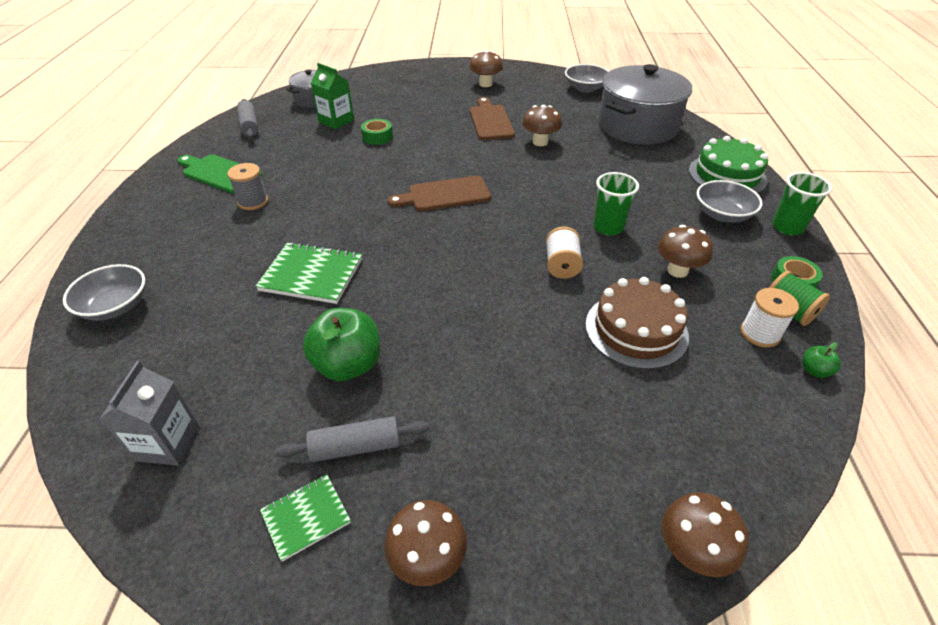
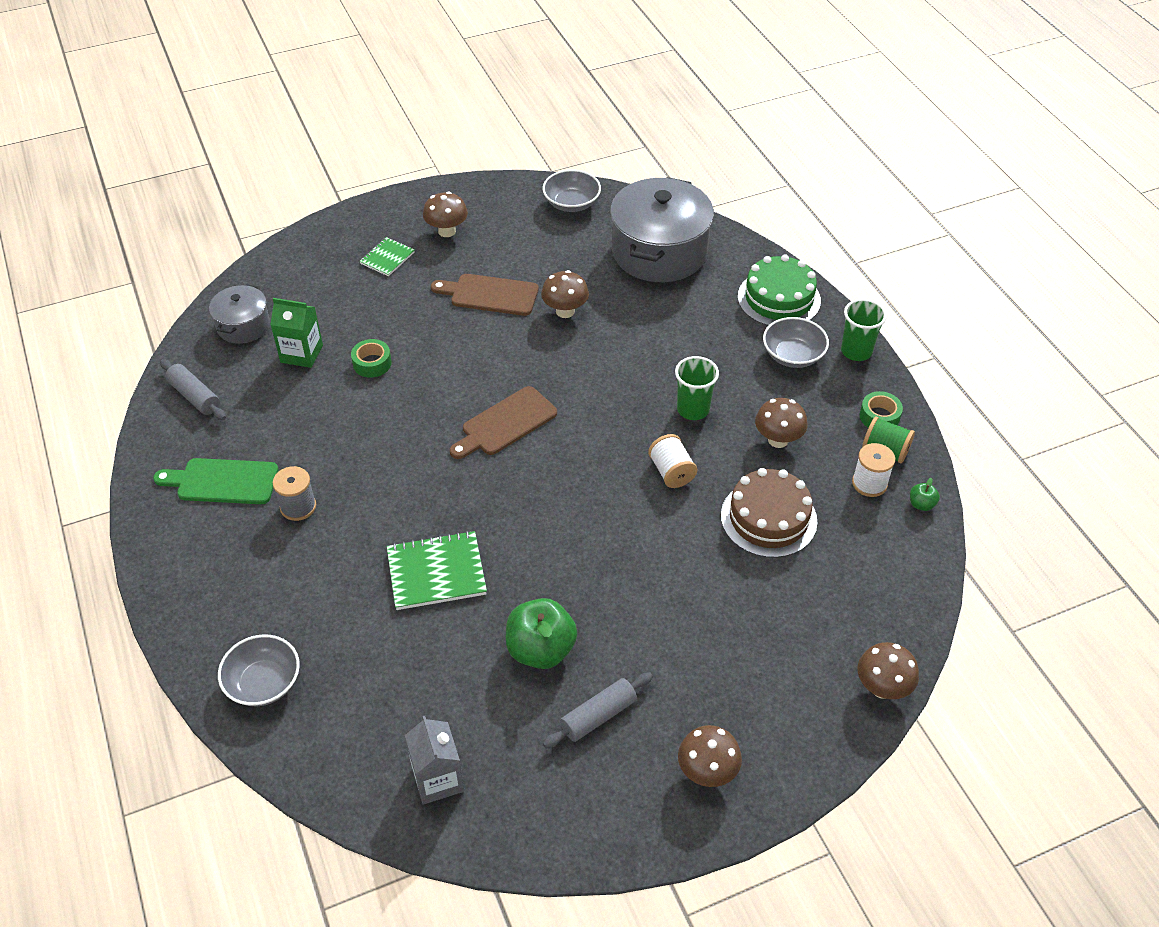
camera: 25 degrees left, 5 degrees up
green notebook [260,474,351,562] -> green notebook moved to [359,237,415,276]
brown cutting board [470,97,515,140] -> brown cutting board turned 45 degrees counterclockwise [431,274,539,316]

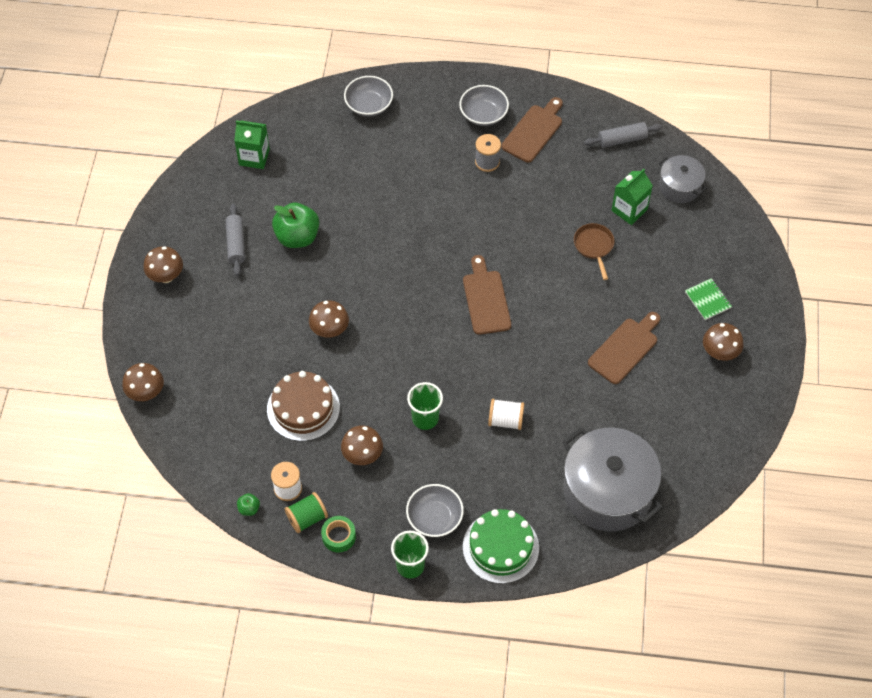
camera: 120 degrees right, 10 degrees up
green cutting board [153,458,278,504] -> brown cutting board [501,97,563,163]
green tape [351,339,392,378] -> brown pan [574,223,614,280]
green notebook [387,531,487,610] -> none
grey carton [405,716,464,805] -> green carton [234,121,270,169]
brown mushroom [541,270,589,318] -> brown mushroom moved to [309,300,349,338]
grey bowl [543,170,601,212] -> grey bowl moved to [459,85,509,126]
white spool [648,434,697,488] -> white spool moved to [488,399,524,430]

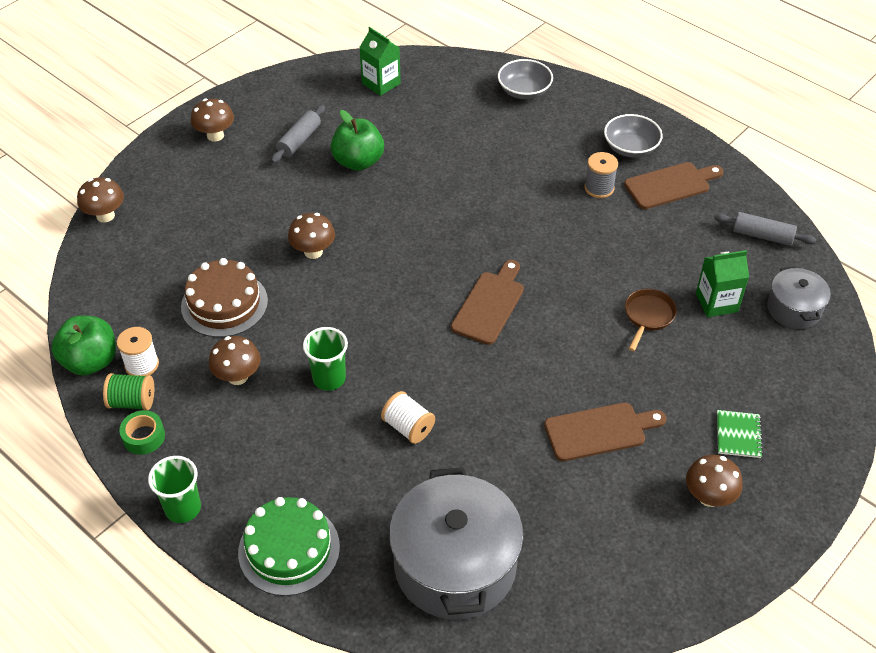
camera: 35 degrees right, 10 degrees down
green apple [237,493,260,516] -> green apple [51,316,116,376], size x2.24
grey bowl [406,484,464,537] -> none

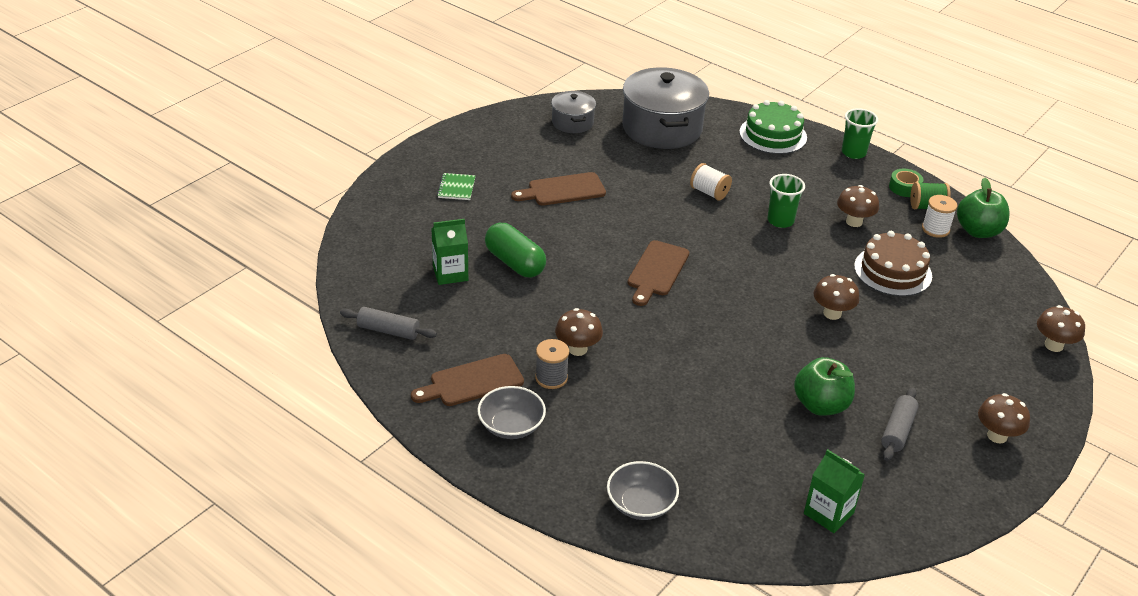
camera: 175 degrees right, 10 degrees down
brown pan [625,289,677,351] -> green capsule [485,223,546,277]
brown mushroom [686,455,743,507] -> brown mushroom moved to [555,308,603,356]
grey pot [767,266,831,329] -> grey pot moved to [551,91,596,133]

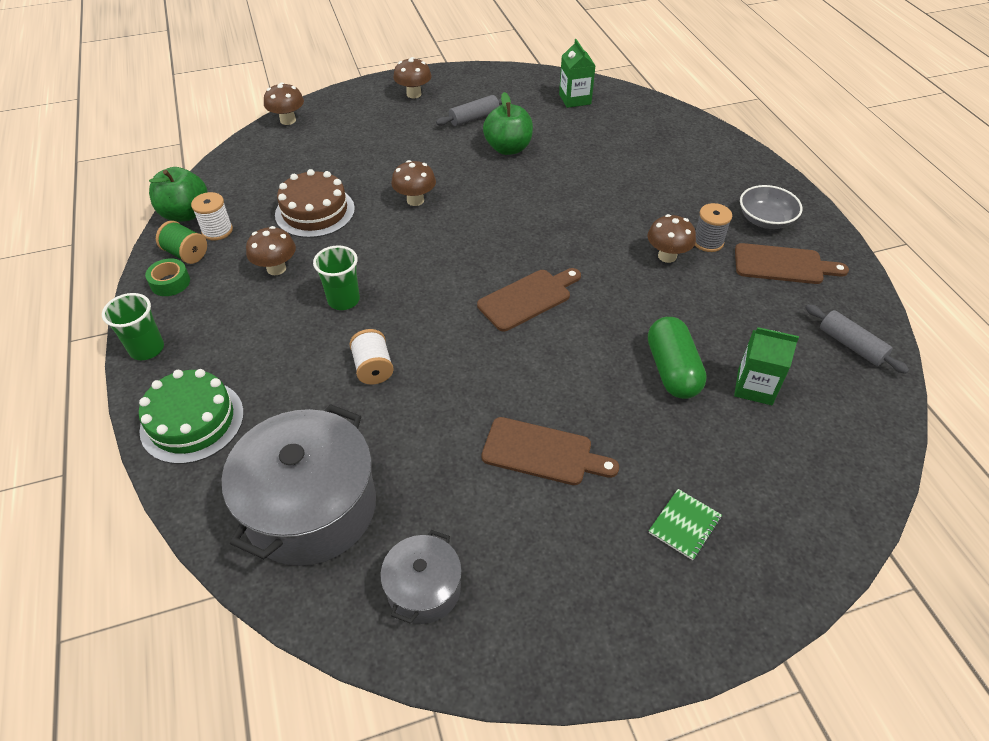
camera: 145 degrees left, 10 degrees up
grey bowl [607,461,679,520] -> none

